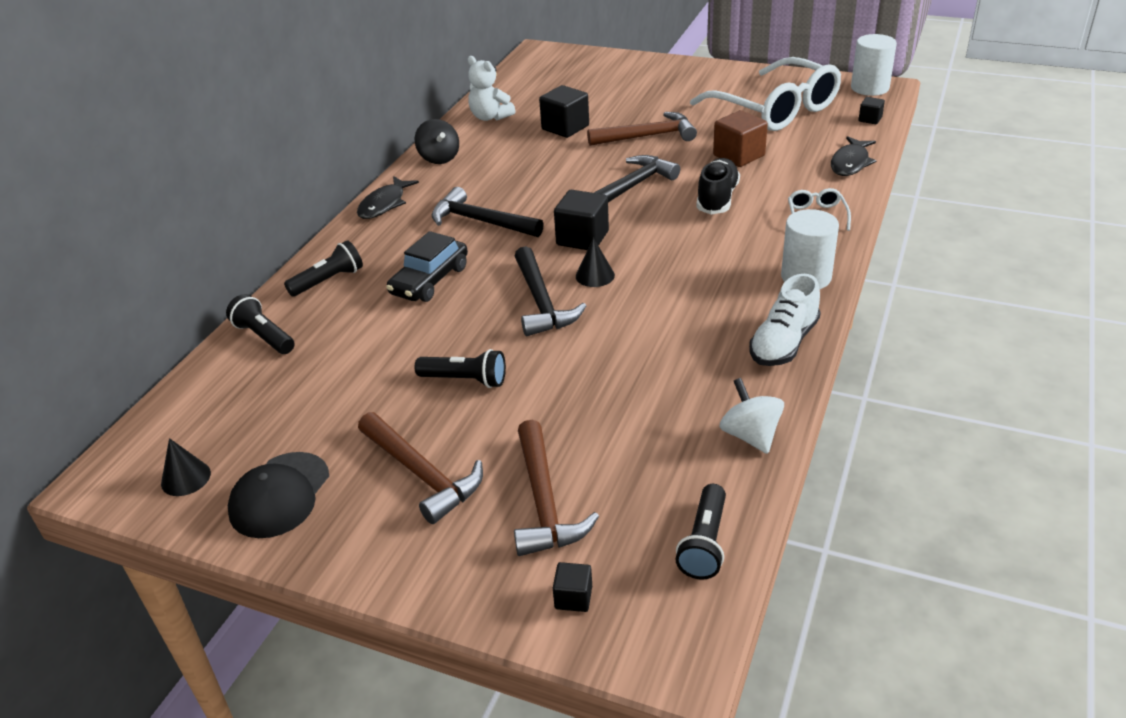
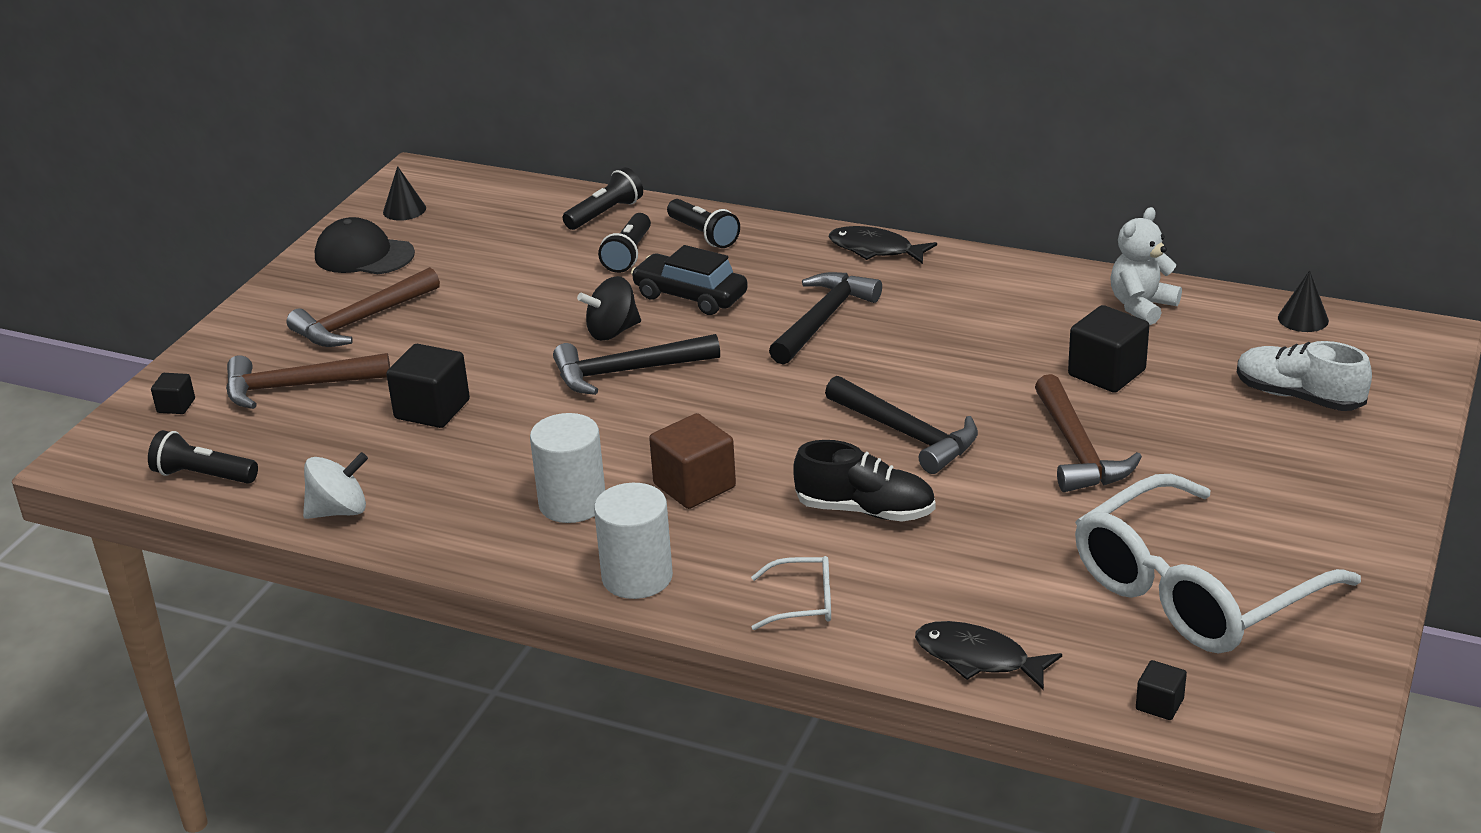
camera: 90 degrees right, 5 degrees down
black spinning top [415,119,459,164] -> black spinning top moved to [577,276,641,341]
black flashlight [415,349,506,388] -> black flashlight moved to [598,213,651,273]
black cube [554,190,609,250] -> black cube moved to [386,344,470,428]
black cone [576,238,615,287] -> black cone moved to [1278,270,1329,332]
brown cube [713,110,768,167] -> brown cube moved to [649,413,736,509]
white shoe [749,274,821,366] -> white shoe moved to [1237,341,1372,411]
white cylinder [851,34,897,96] -> white cylinder moved to [530,413,605,523]

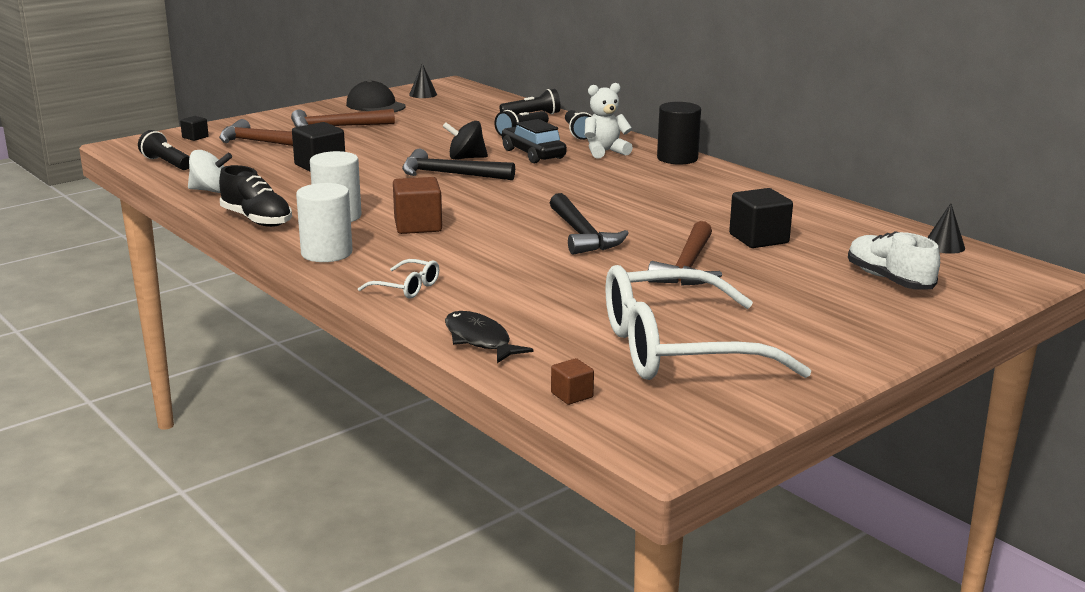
camera: 25 degrees right, 10 degrees down
black hammer [769,272,882,365] -> none
black shoe [793,440,936,522] -> black shoe moved to [219,165,292,227]
black fish [829,226,937,264] -> black cylinder [657,102,701,165]
white teddy bear [1110,207,1182,325] -> white teddy bear moved to [585,83,633,158]
black cube [1136,660,1187,720] -> brown cube [551,358,594,405]

